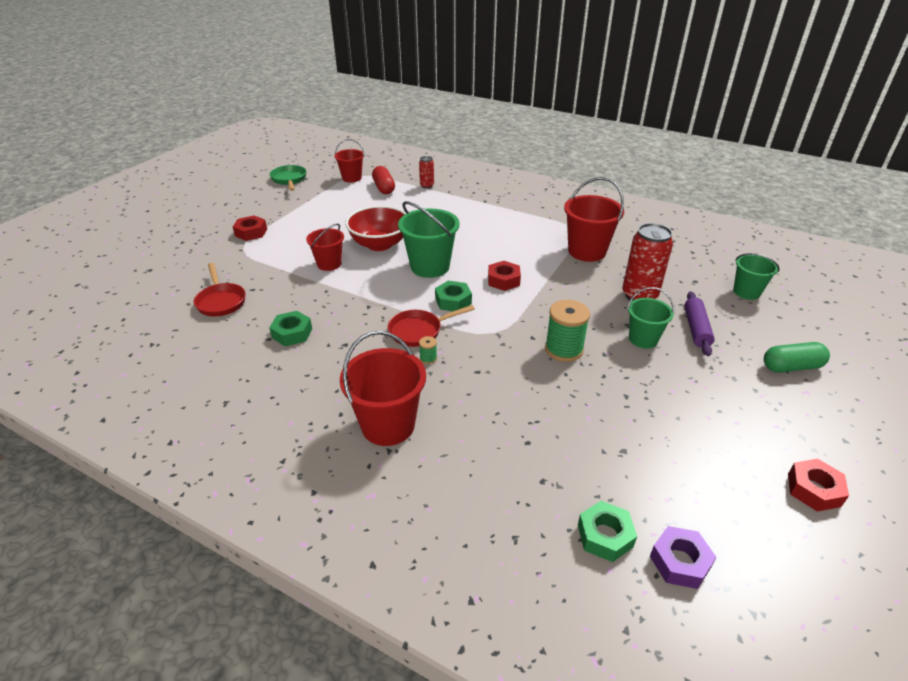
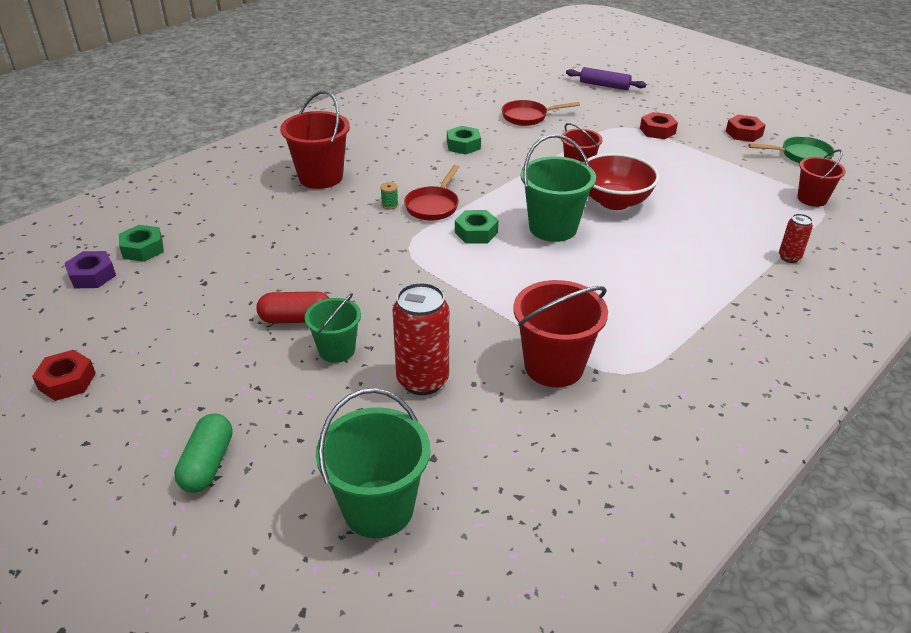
camera: 105 degrees right, 0 degrees up
red capsule [372,166,395,194] -> red capsule moved to [256,291,329,323]
red pan [388,305,475,347] -> red pan turned 150 degrees counterclockwise [404,165,459,221]
red nut [488,261,521,291] -> red nut moved to [726,115,766,142]
green spool [545,300,590,362] -> none
purple rolling pin [684,292,715,356] -> purple rolling pin moved to [566,67,646,90]
green bucket [733,253,780,300] -> green bucket [316,388,430,538], size x1.61

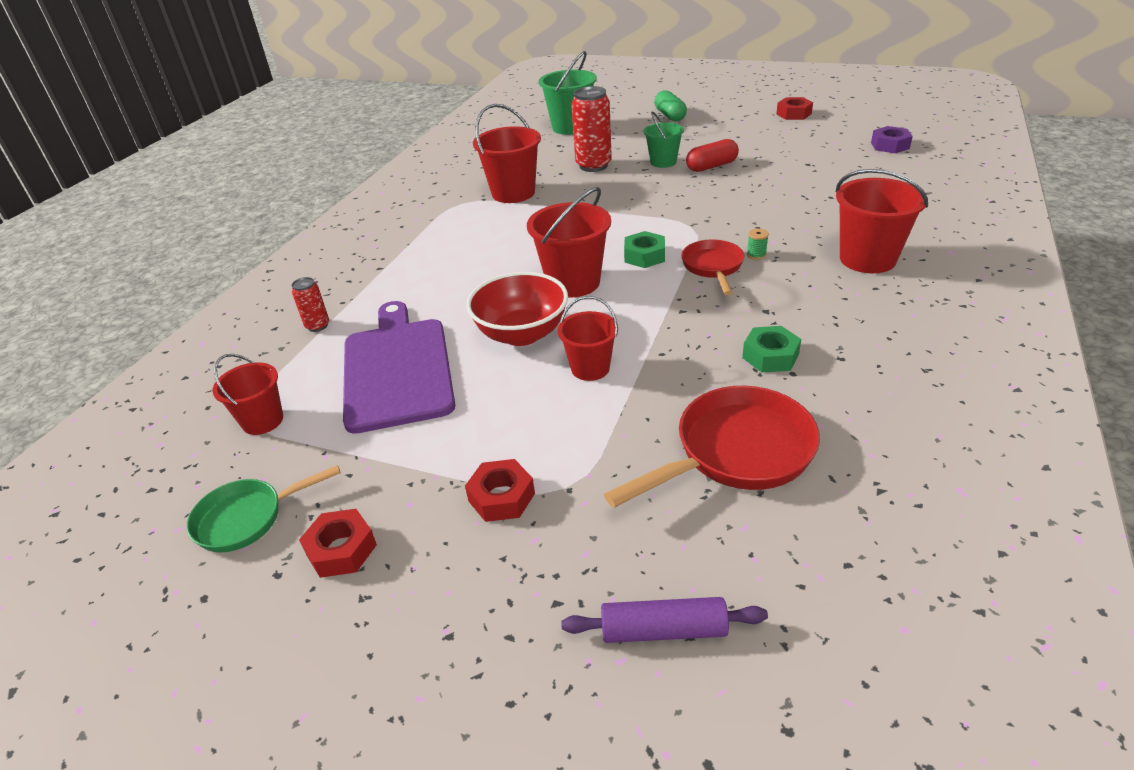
camera: 160 degrees right, 0 degrees up
green nut [119,225,164,262] -> none
red pan [502,100,580,126] -> red pan [604,386,820,508], size x1.60
green bucket [520,134,596,242] -> red bucket [527,187,611,297]
none -> purple cutting board [343,301,455,434]

